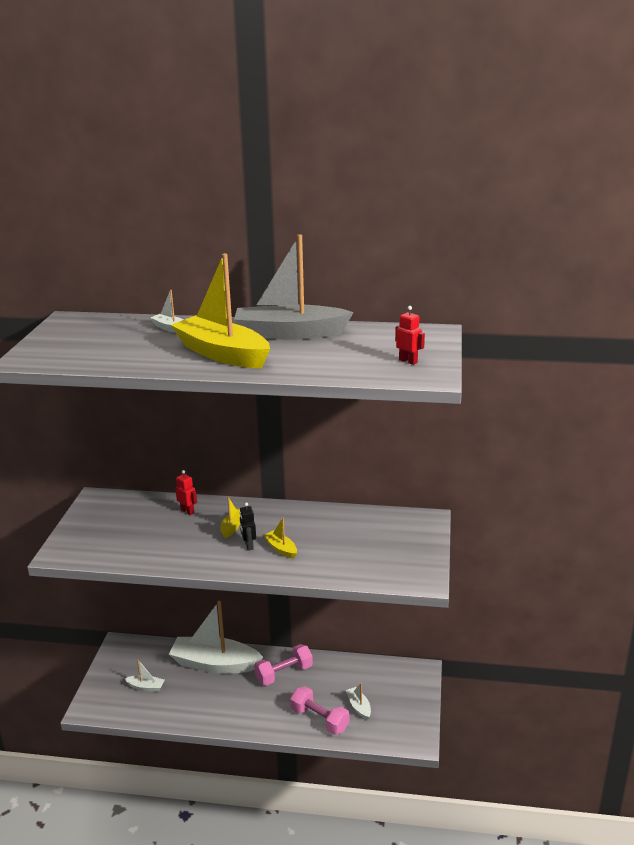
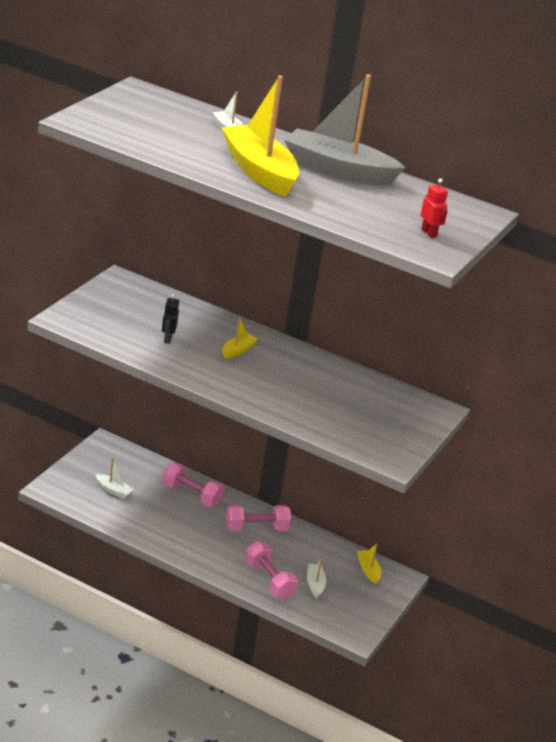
camera: 15 degrees right, 5 degrees up
white boat [169,601,263,674] -> pink dumbbell [162,462,225,507]
red robot [175,470,197,515] -> none
black robot [240,502,256,550] -> black robot moved to [162,294,179,344]
yellow boat [264,517,297,559] -> yellow boat moved to [357,543,381,584]

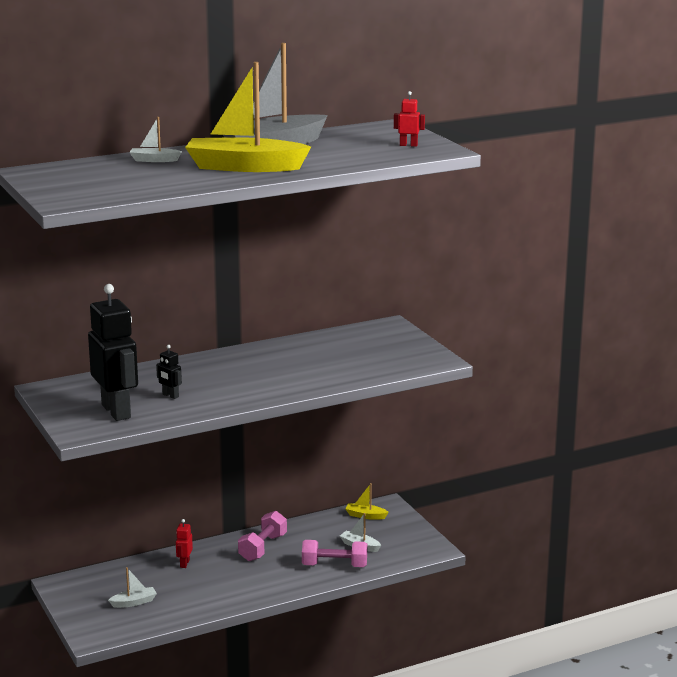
camera: 50 degrees left, 10 degrees down
pink dumbbell [162,462,225,507] -> red robot [176,519,193,568]
yellow boat [222,317,257,358] -> none
none -> black robot [88,284,138,421]

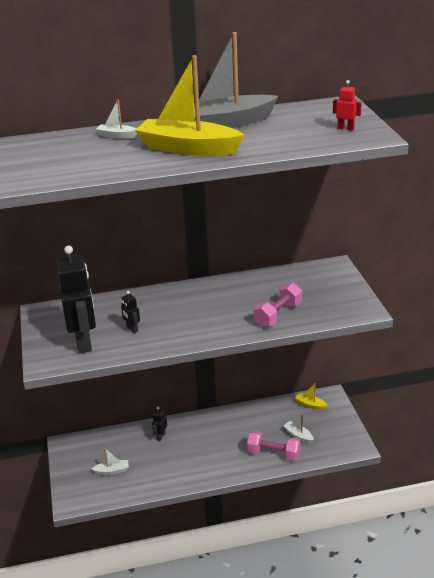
camera: 15 degrees right, 10 degrees up
red robot [176,519,193,568] -> black robot [152,407,167,441]
pink dumbbell [238,511,287,561] -> pink dumbbell moved to [254,283,302,327]

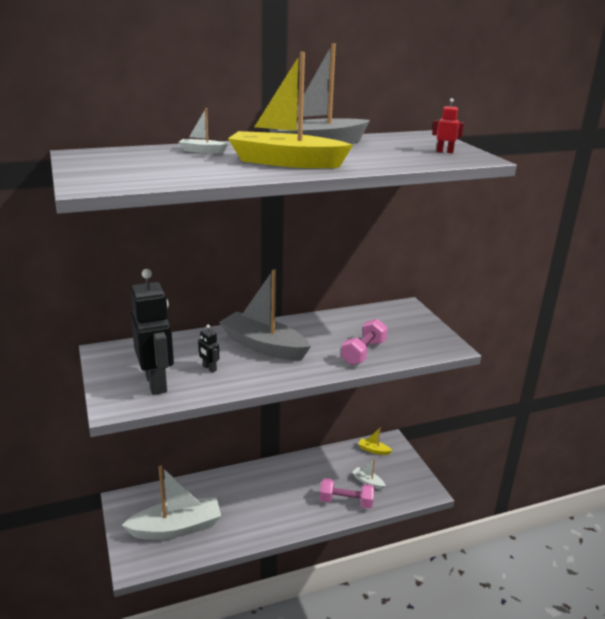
camera: 10 degrees left, 5 degrees down
white boat [92,448,129,475] -> white boat [122,466,221,540], size x2.36
black robot [152,407,167,441] -> none
none -> grey boat [219,269,311,361]

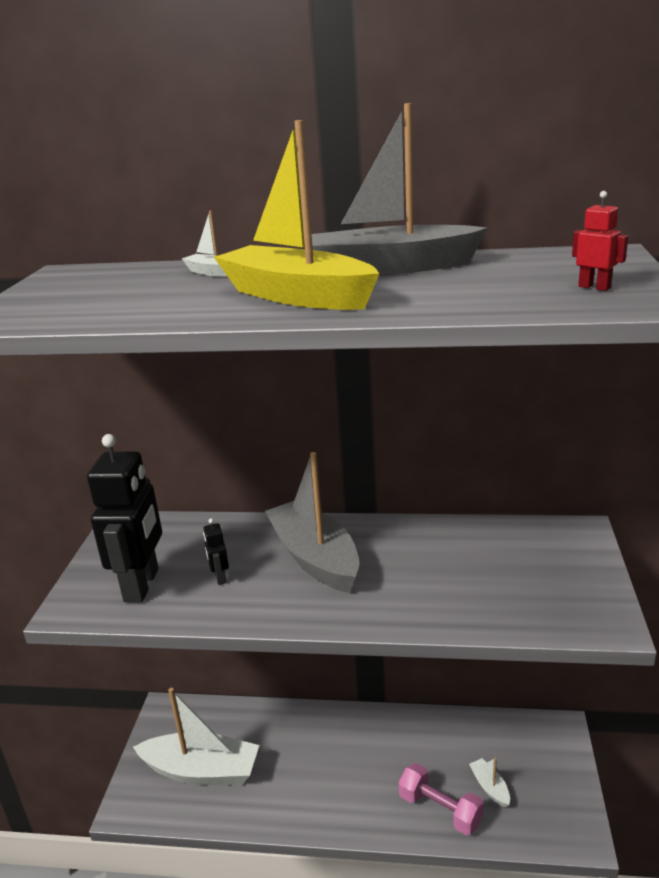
camera: 30 degrees right, 0 degrees up
pink dumbbell [341,319,388,365] -> none
yellow boat [358,428,393,455] -> none

